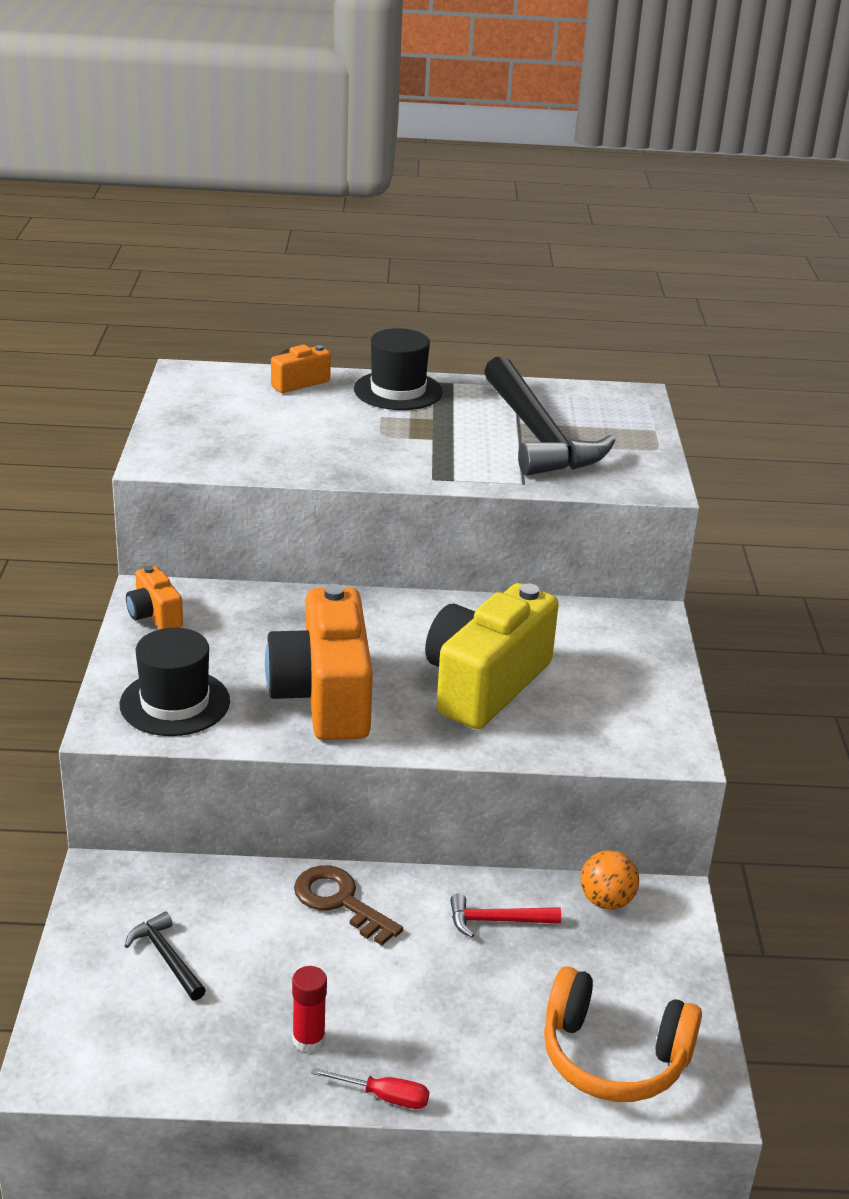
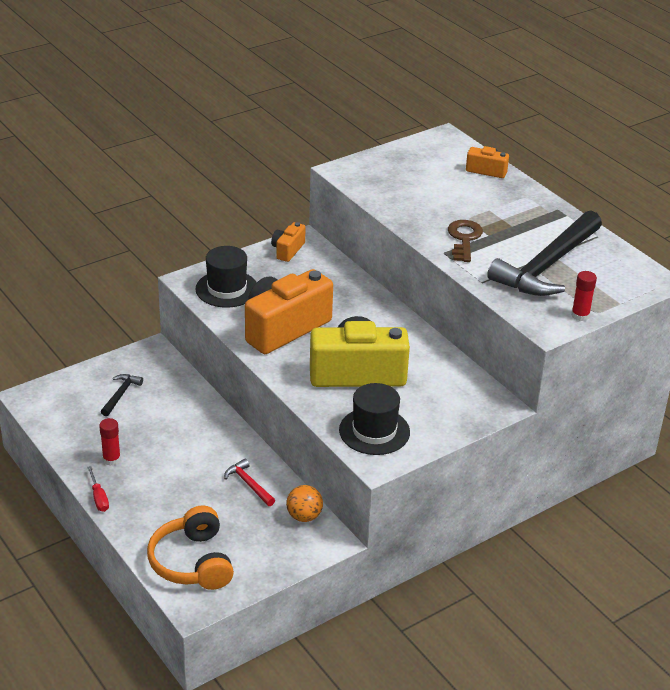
camera: 55 degrees right, 5 degrees up
brown key [294,865,403,945] -> brown key moved to [448,220,483,262]
black hat [354,328,443,410] -> black hat moved to [339,383,410,455]
none -> red glue stick [571,271,597,321]

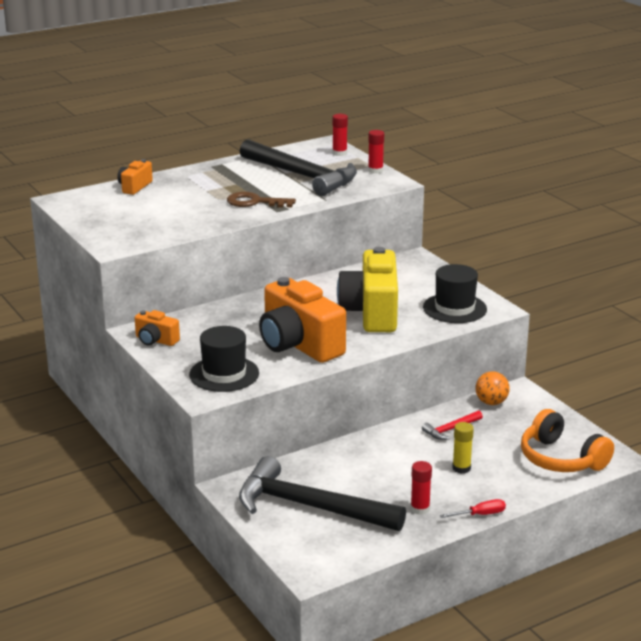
camera: 85 degrees left, 10 degrees down
black hammer [101,374,143,416] -> black hammer [239,456,406,531], size x2.40
orange headphones [147,505,234,590] -> orange headphones turned 60 degrees clockwise [521,409,614,472]
none -> red glue stick [332,114,348,156]
none -> yellow glue stick [452,422,474,474]

